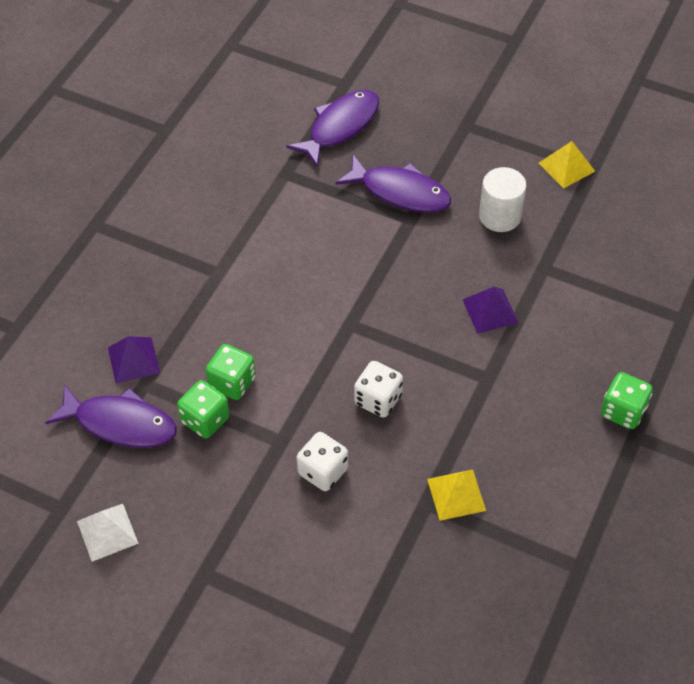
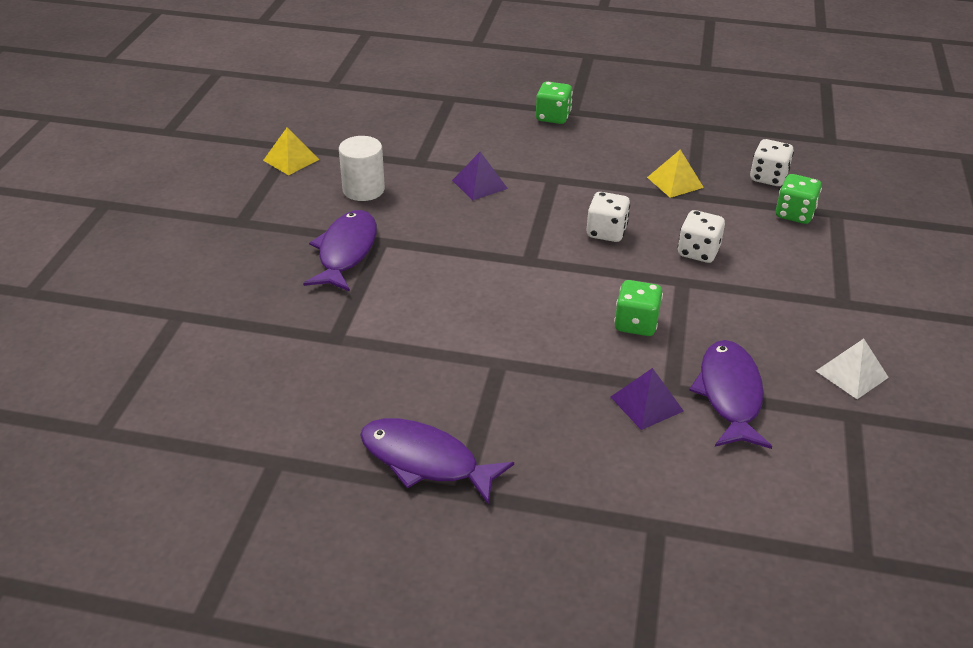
camera: 105 degrees left, 15 degrees down
green dice [177,380,230,439] -> green dice moved to [776,174,822,224]
purple fish [286,90,379,167] -> purple fish moved to [360,418,514,505]
none -> white dice [750,139,794,186]

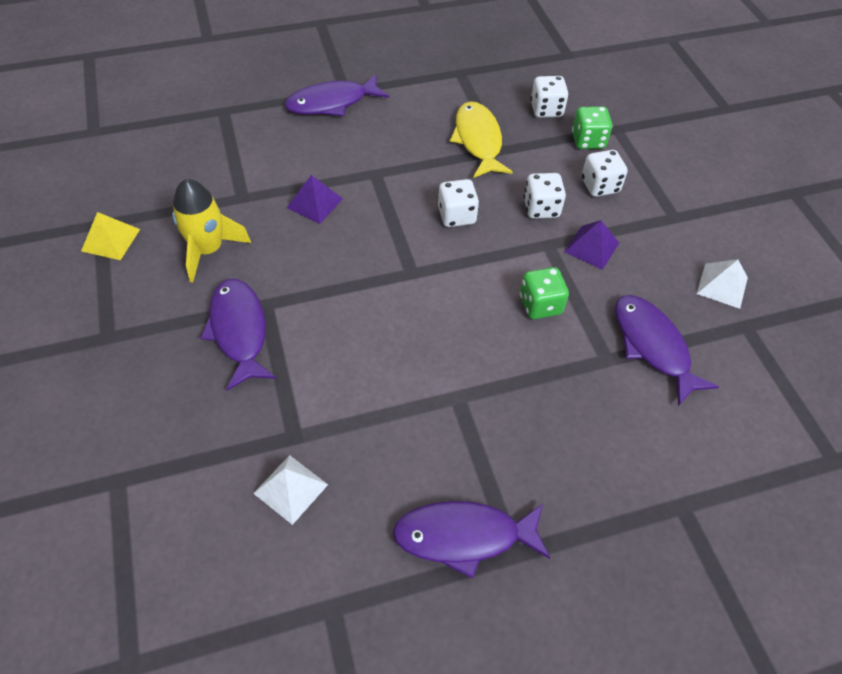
camera: 30 degrees left, 15 degrees up
white cylinder [339,136,385,201] -> yellow rocket [172,179,251,282]
green dice [536,81,573,124] -> purple fish [285,74,389,116]
purple pyramid [611,368,684,430] -> purple pyramid moved to [564,220,619,270]
yellow pyramid [647,150,704,198] -> yellow fish [450,101,513,178]
none -> white pyramid [253,455,328,525]
none -> white dice [582,150,628,197]

